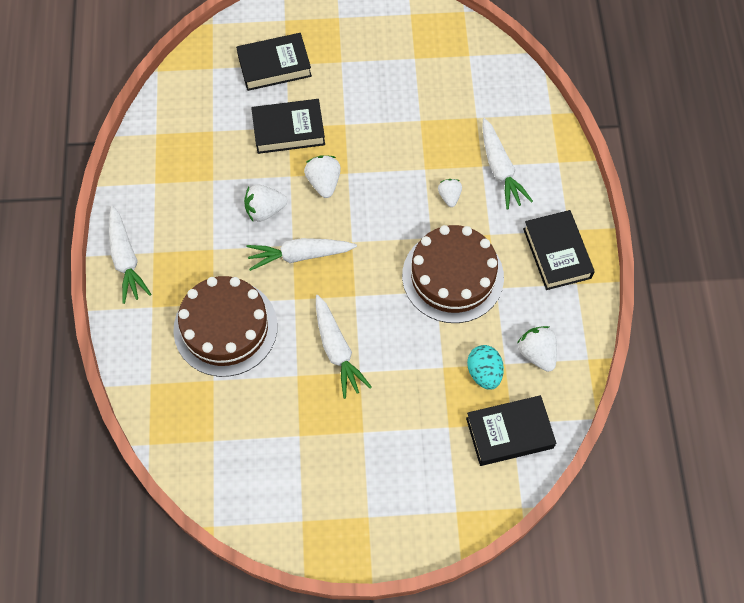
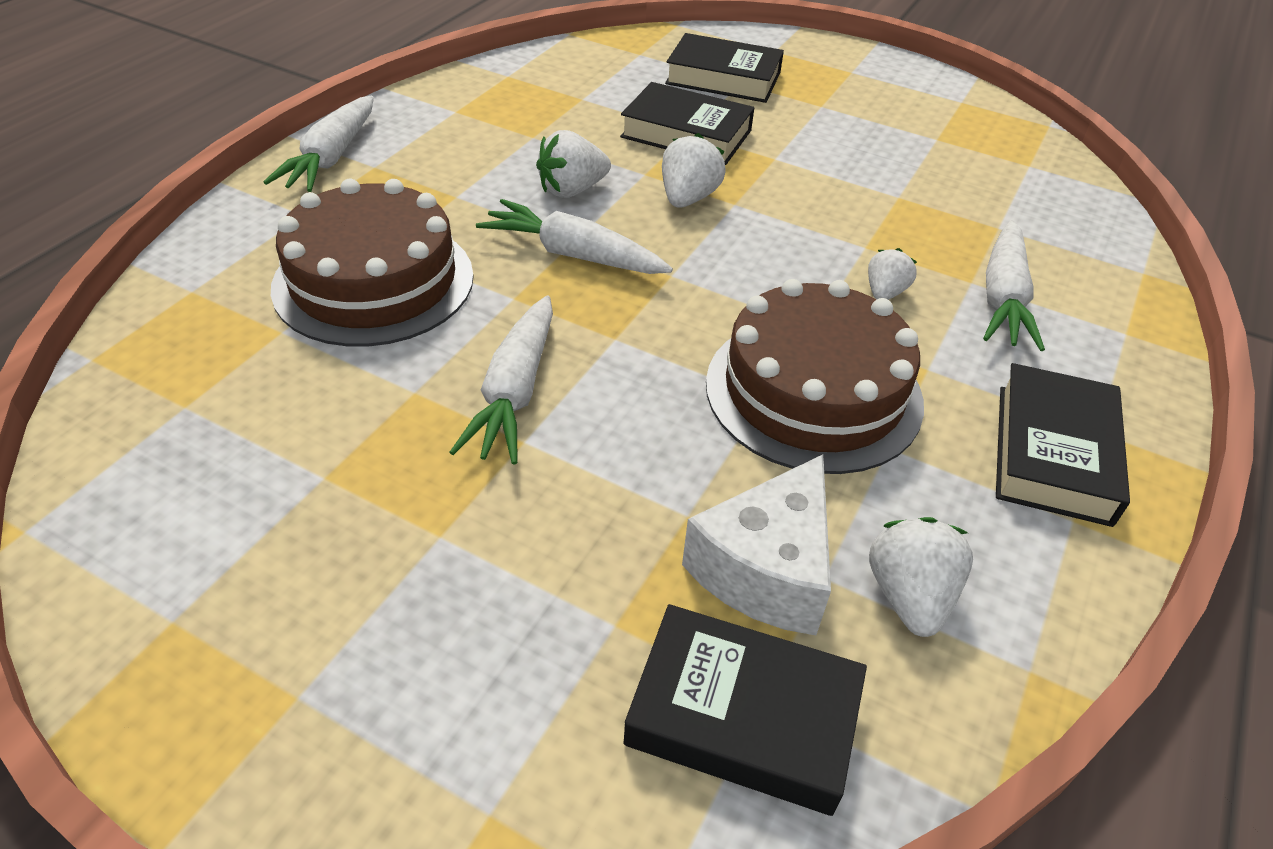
camera: 30 degrees right, 20 degrees down
white strawberry [244,185,287,222] -> white strawberry turned 45 degrees counterclockwise [536,130,611,198]
turquoise egg [467,345,504,390] -> white cheese [682,455,831,635]

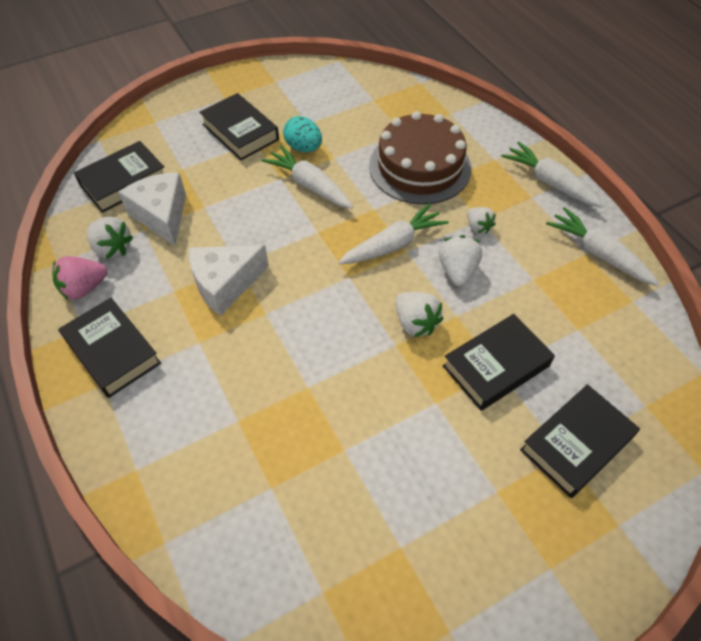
camera: 125 degrees right, 10 degrees up
brown cake [706,279,924,474] -> white cheese [189,245,269,316]
white strawberry [868,248,917,300] -> white strawberry moved to [467,207,496,234]
white carrot [983,220,1045,351] -> white carrot moved to [546,207,660,286]
none -> pink strawberry [52,256,108,300]
none -> black book [199,93,279,160]
none -> turquoise egg [283,116,322,152]

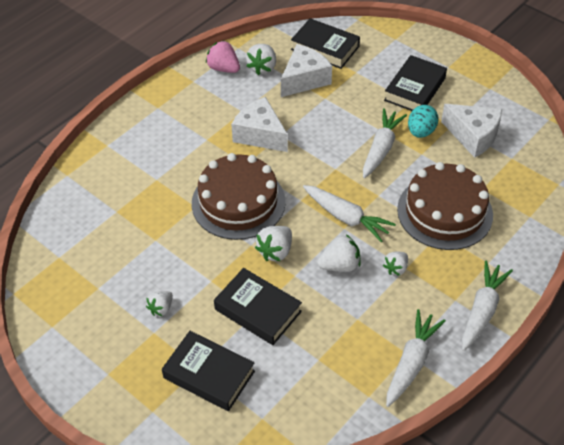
camera: 70 degrees right, 5 degrees down
black book [58,298,161,398] -> none
none -> white strawberry [146,291,173,316]
none -> brown cake [192,153,286,240]
none -> white cheese [441,104,502,158]

